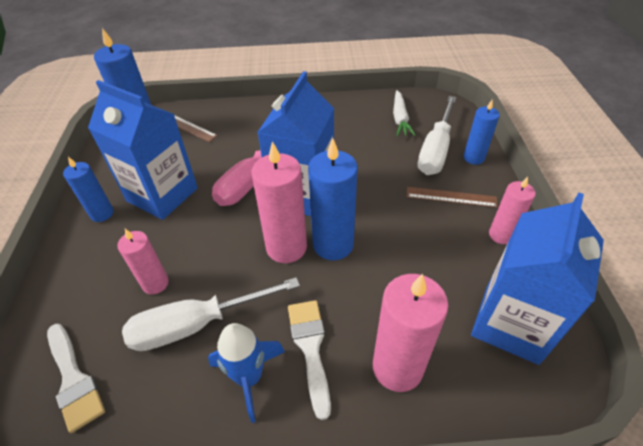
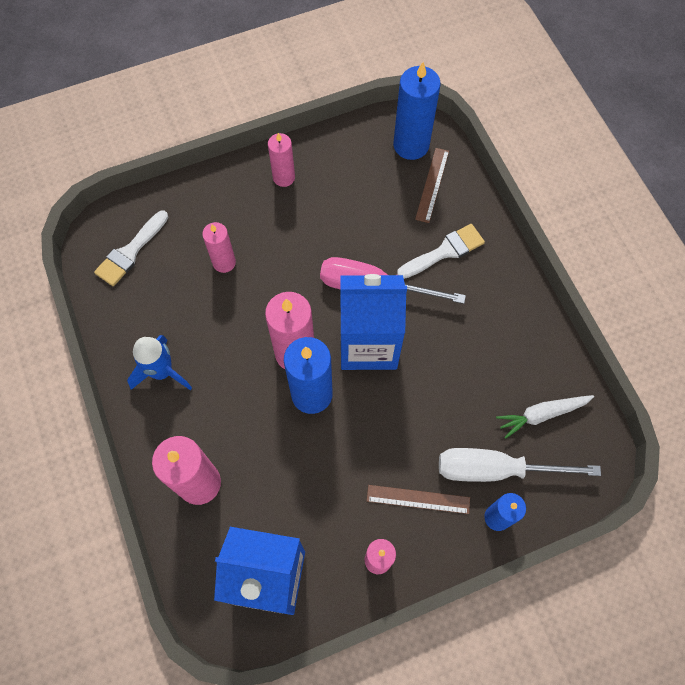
camera: 70 degrees right, 20 degrees up
blue candle [63,157,114,222] -> pink candle [268,133,295,187]
blue carton [88,80,198,220] -> none
white screwdriver [122,277,300,351] -> none
white brush [288,300,331,420] -> white brush moved to [397,224,485,279]
brown ruler [407,187,498,207] -> brown ruler turned 75 degrees counterclockwise [367,485,470,514]

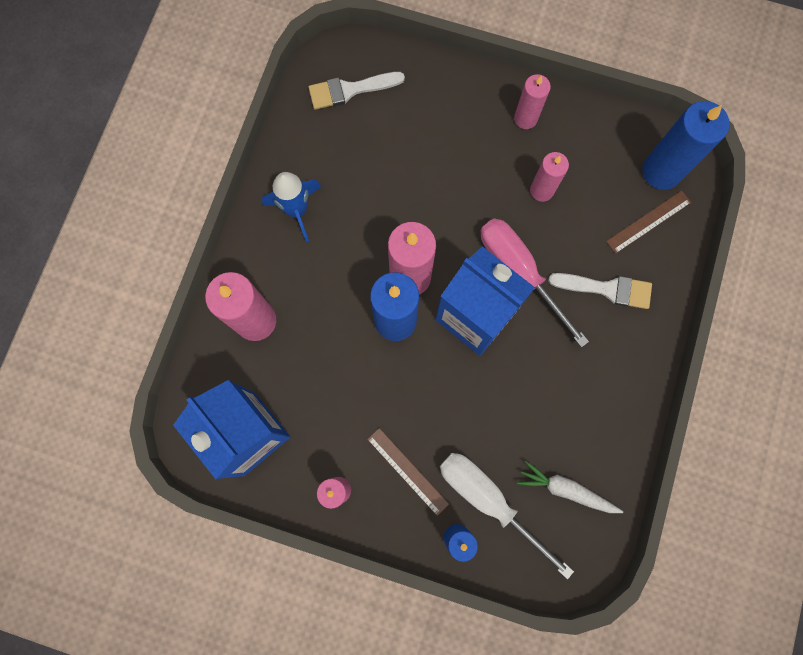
camera: 40 degrees right, 10 degrees up
pink candle [202,222,236,273] -> pink candle moved to [530,152,569,202]

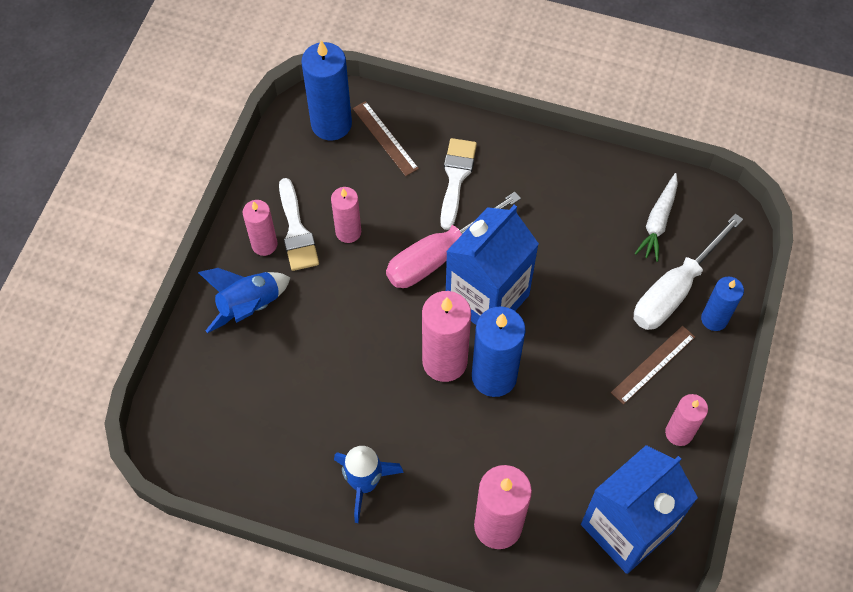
camera: 90 degrees left, 15 degrees down
white brush [308,72,405,110] -> white brush moved to [279,178,319,271]
none -> blue rocket [198,268,290,333]

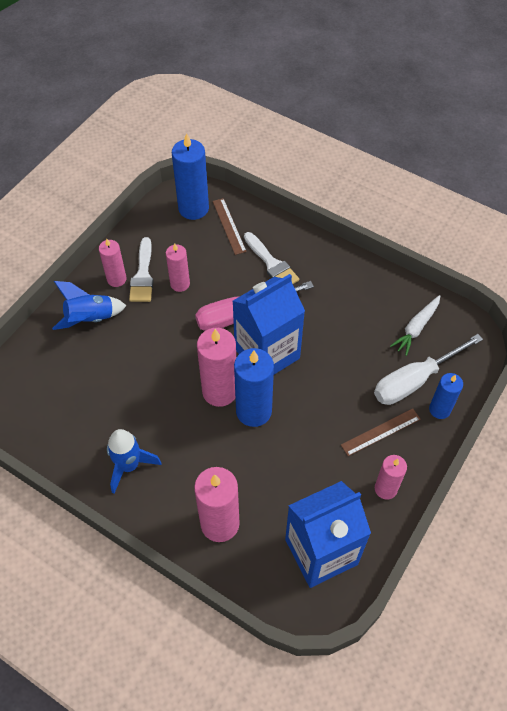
camera: 15 degrees right, 5 degrees down
white brush [440,138,477,230] -> white brush turned 120 degrees clockwise [244,232,299,284]

